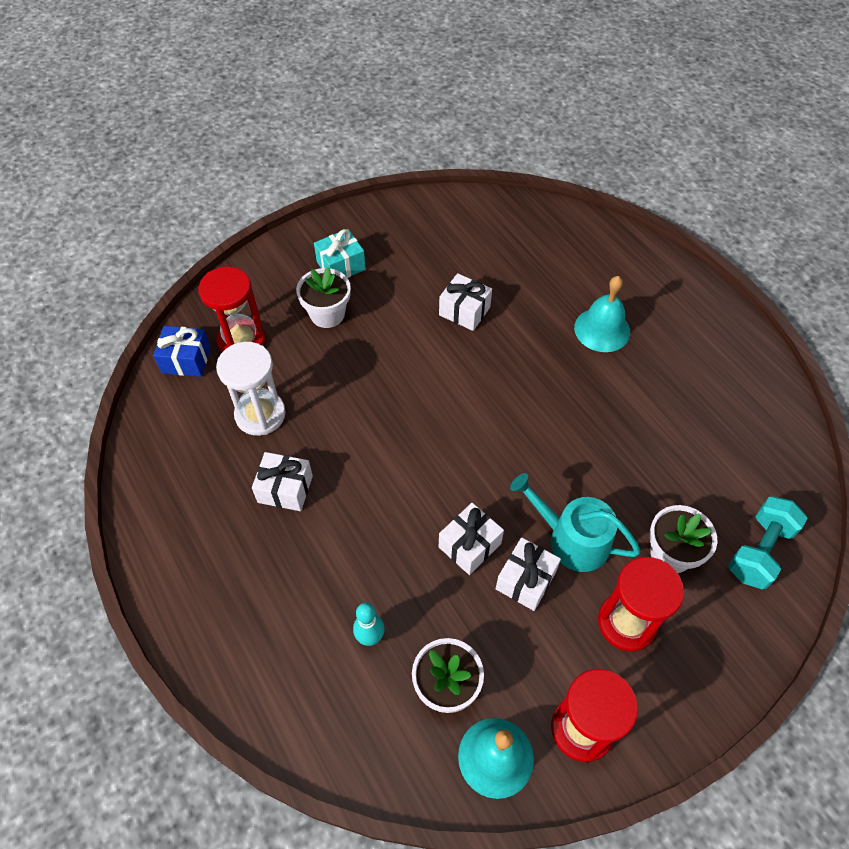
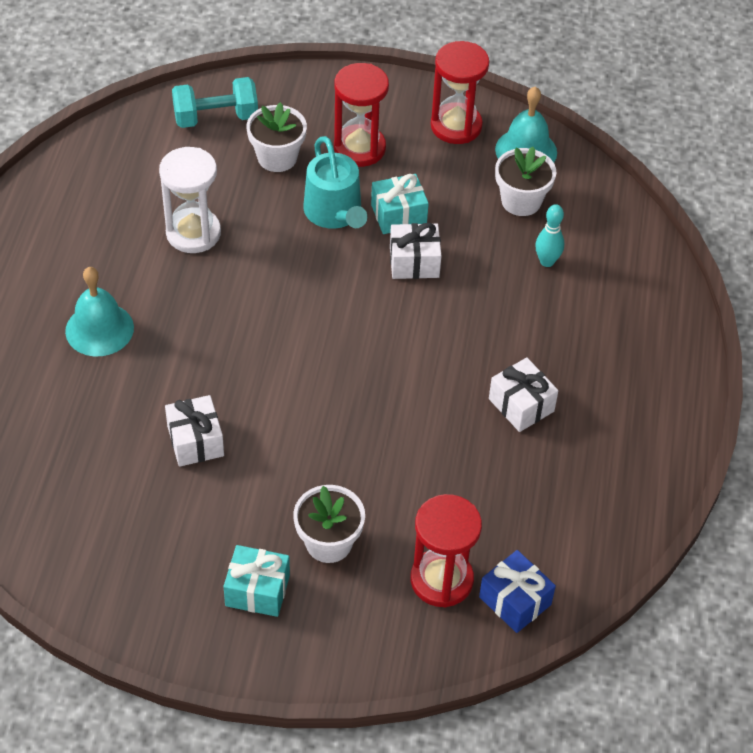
camera: 140 degrees left, 5 degrees down
white hourglass [216,342,286,436] -> white hourglass moved to [159,147,221,253]
white gift [496,537,561,611] -> turquoise gift [371,174,429,234]

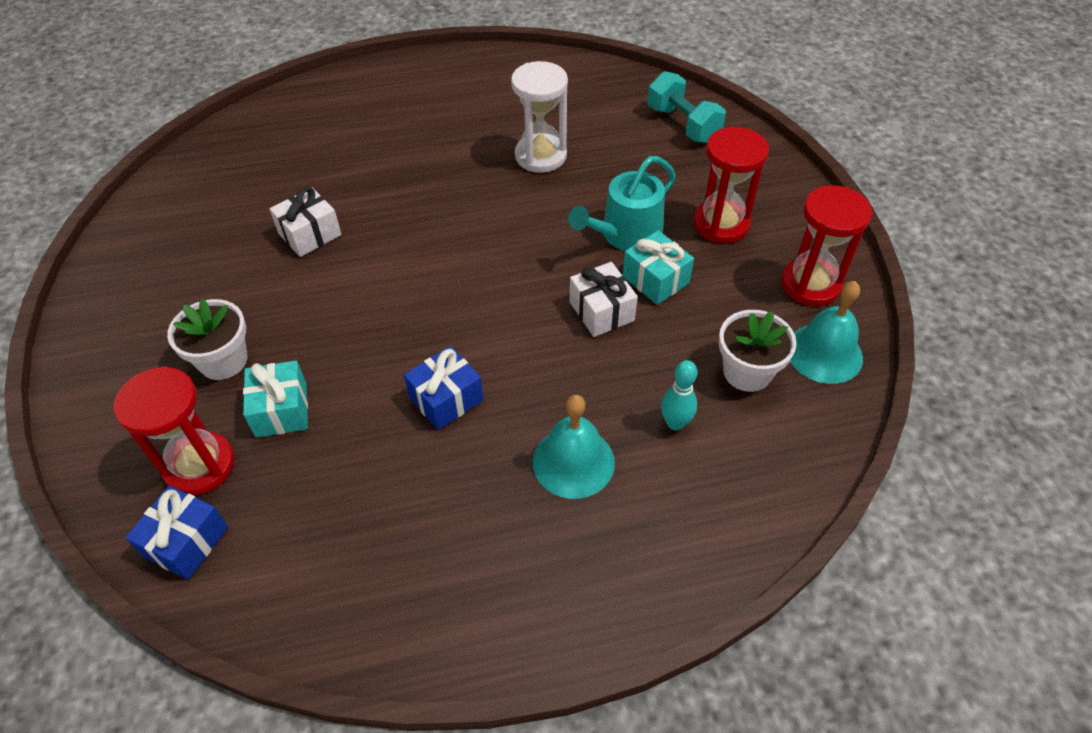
camera: 70 degrees right, 0 degrees up
turquoise bell [65,267,134,356] -> turquoise bell moved to [533,395,615,499]
turquoise gift [223,545,290,617] -> turquoise gift moved to [243,361,308,438]
white flower pot [246,102,307,172] -> none
white gift [489,357,558,432] -> none
none -> blue gift [404,346,483,430]

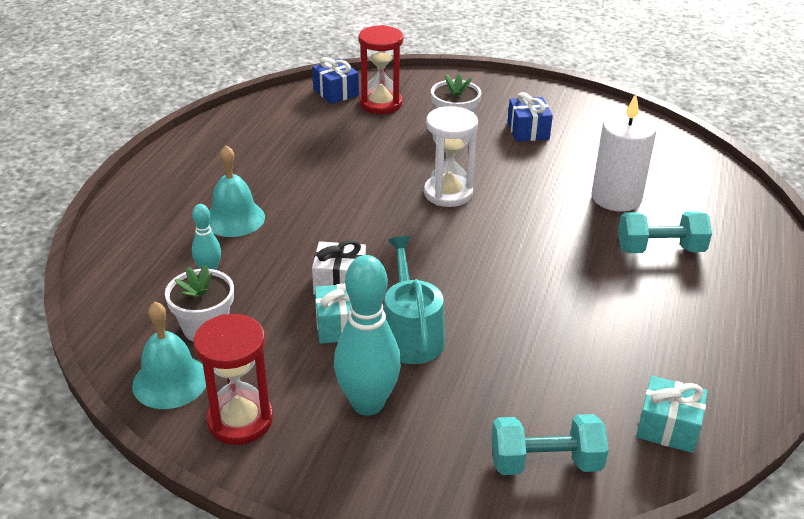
camera: 120 degrees right, 15 degrees down
turquoise gift [243,361,308,438] -> turquoise gift moved to [636,376,708,453]
white gift [269,187,342,257] -> none
blue gift [404,346,483,430] -> blue gift moved to [508,92,553,142]
white hourglass [511,61,568,173] -> white hourglass moved to [424,106,478,207]
red hourglass [693,127,769,243] -> turquoise bowling pin [334,255,401,416]
none -> white candle [591,94,657,212]
none -> turquoise dumbbell [618,211,712,253]

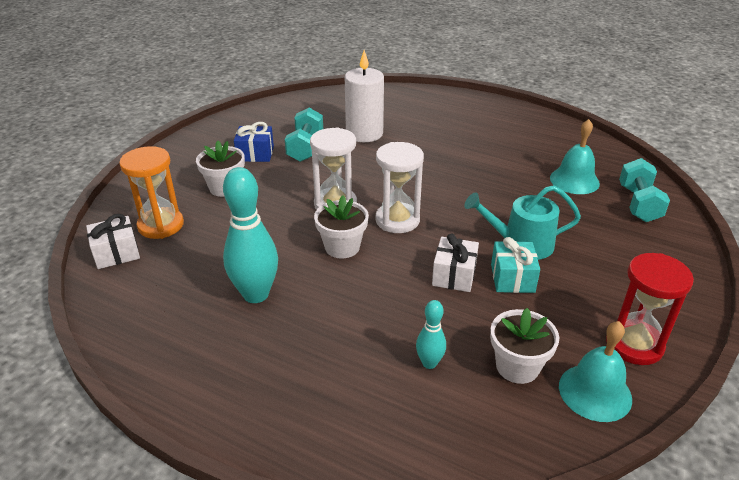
camera: 80 degrees left, 0 degrees up
turquoise bell [209,145,265,237] -> turquoise bell moved to [550,119,600,194]
blue gift [312,57,359,104] -> white gift [86,214,140,269]
turquoise bowling pin [334,255,401,416] -> turquoise bowling pin moved to [223,167,278,303]
red hourglass [359,25,403,114] -> orange hourglass [119,146,184,239]
turquoise dumbbell [618,211,712,253] -> turquoise dumbbell moved to [285,108,323,162]
turquoise gift [636,376,708,453] -> none
none -> white flower pot [314,195,369,259]
none -> white hourglass [376,142,424,233]

